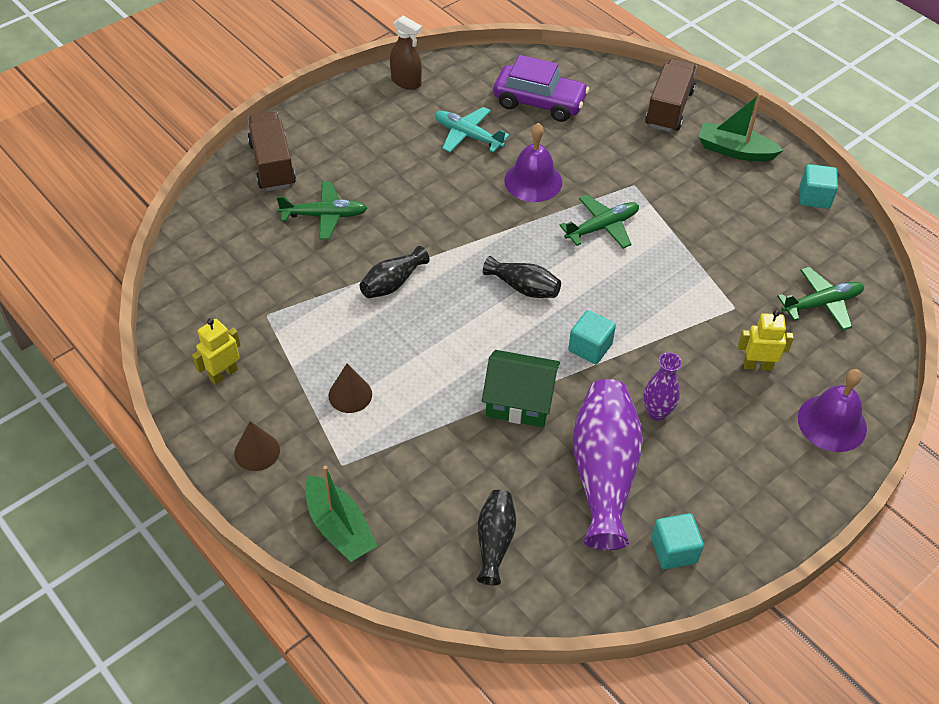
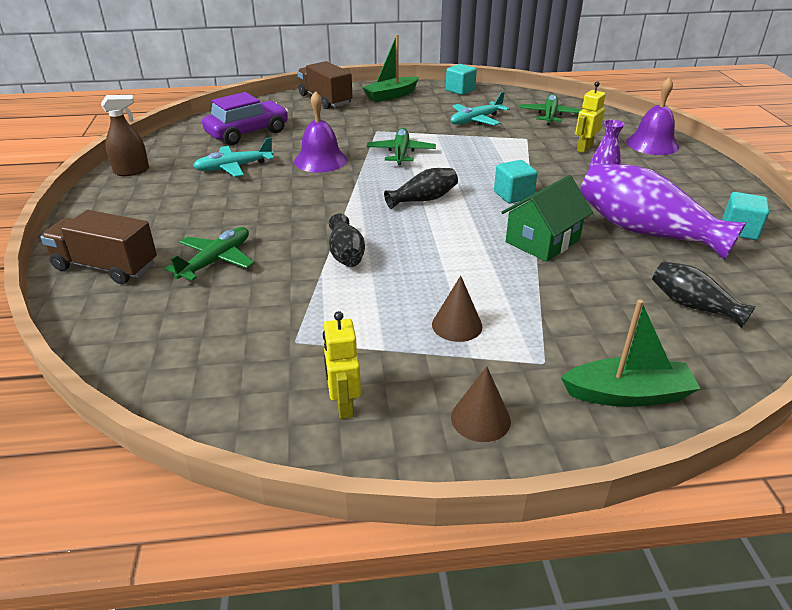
camera: 55 degrees left, 15 degrees down
none -> turquoise plane [451,92,510,125]

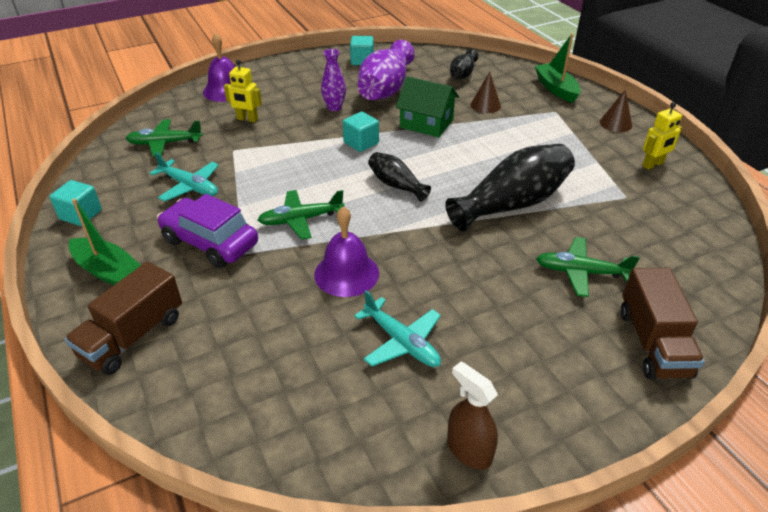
camera: 110 degrees left, 5 degrees up
purple car [202,92,289,145] -> purple car moved to [157,194,258,268]
black vase [329,213,365,267] -> black vase [445,144,575,232], size x1.88
brown cone [432,276,482,342] -> brown cone moved to [471,72,501,113]

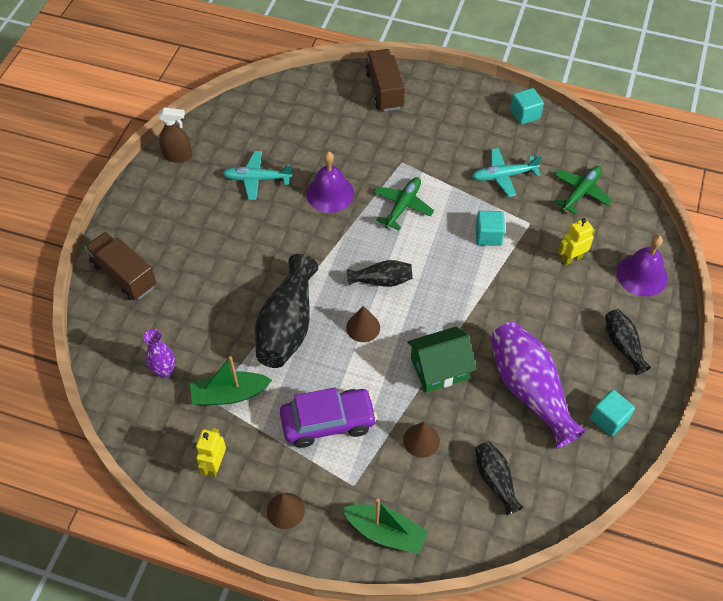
camera: 135 degrees right, 15 degrees up
green boat [68,199,141,285] -> green boat moved to [190,356,272,406]
purple car [157,194,258,268] -> purple car moved to [280,387,377,448]
purple vase [321,49,346,111] -> purple vase moved to [143,329,175,378]
turquoise cube [343,112,379,152] -> turquoise cube moved to [476,211,505,246]
green plane [536,237,640,297] -> none
none -> brown cone [346,306,380,342]
none -> black vase [605,309,651,375]

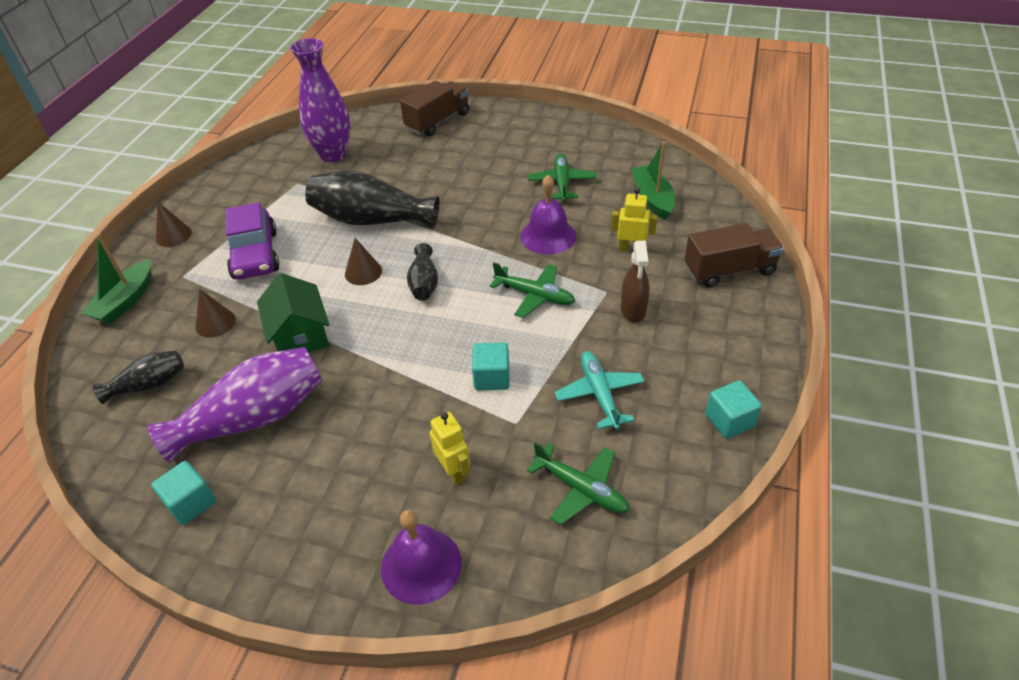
camera: 90 degrees right, 10 degrees down
purple vase [143,329,175,378] -> purple vase [290,38,350,162], size x1.88
brown spray bottle [158,108,192,163] -> brown spray bottle moved to [621,241,649,323]
green boat [190,356,272,406] -> green boat moved to [631,141,675,220]
yellow robot [196,428,226,477] -> yellow robot moved to [611,188,657,252]
turquoise plane [222,151,292,200] -> green plane [528,153,597,202]
black vase [605,309,651,375] -> none

